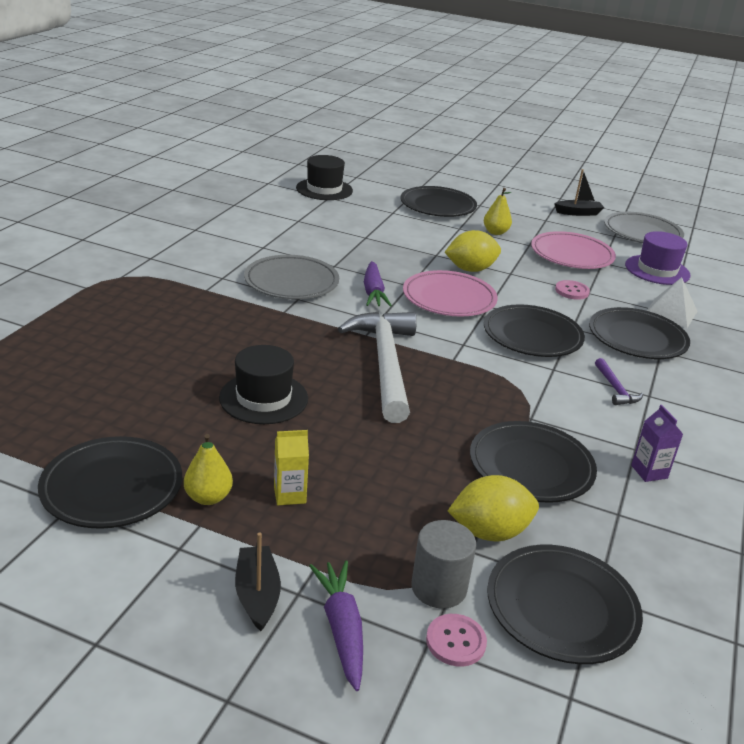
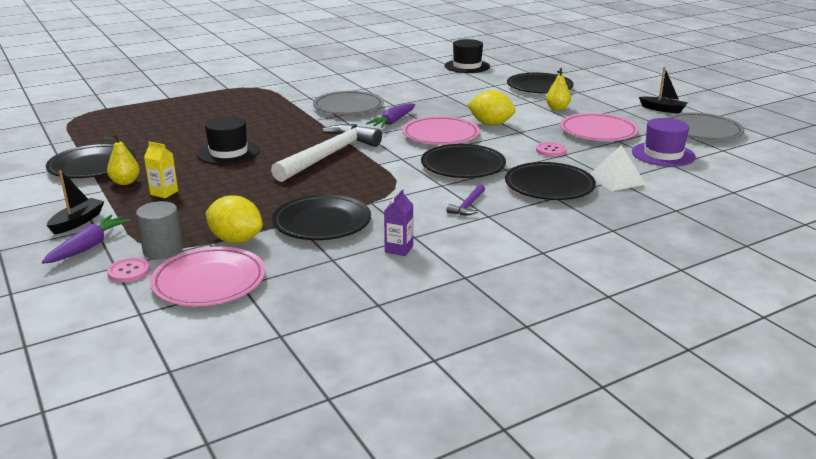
camera: 40 degrees right, 5 degrees down
black plate [487,545,643,664] -> pink plate [150,247,266,306]

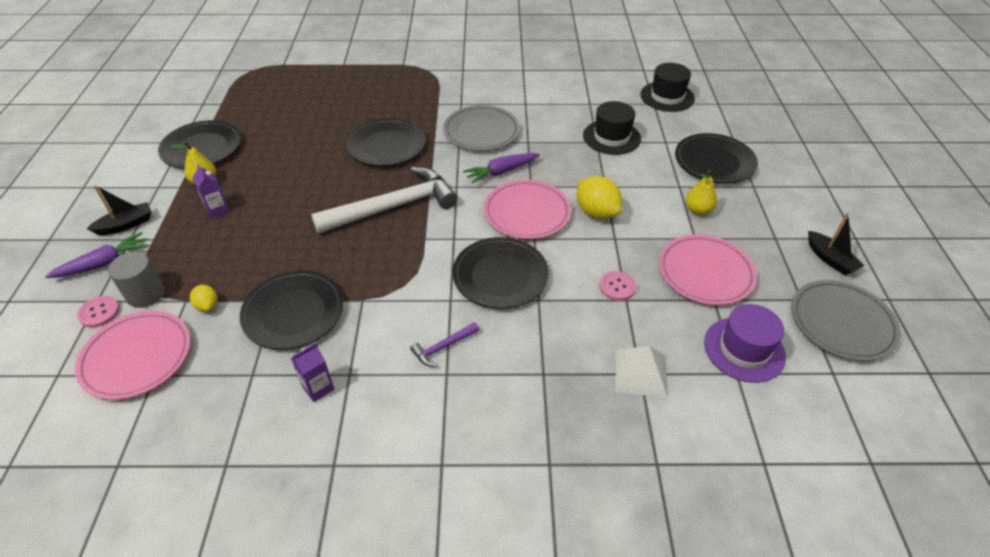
camera: 30 degrees right, 20 degrees up
yellow carton [144,141,178,198] -> purple carton [193,164,229,218]
black hat [197,116,260,165] -> black hat moved to [583,101,641,155]
yellow lemon [206,195,263,243] -> yellow lemon [190,285,217,312], size x0.54
black plate [505,162,596,200] -> black plate moved to [346,118,426,166]

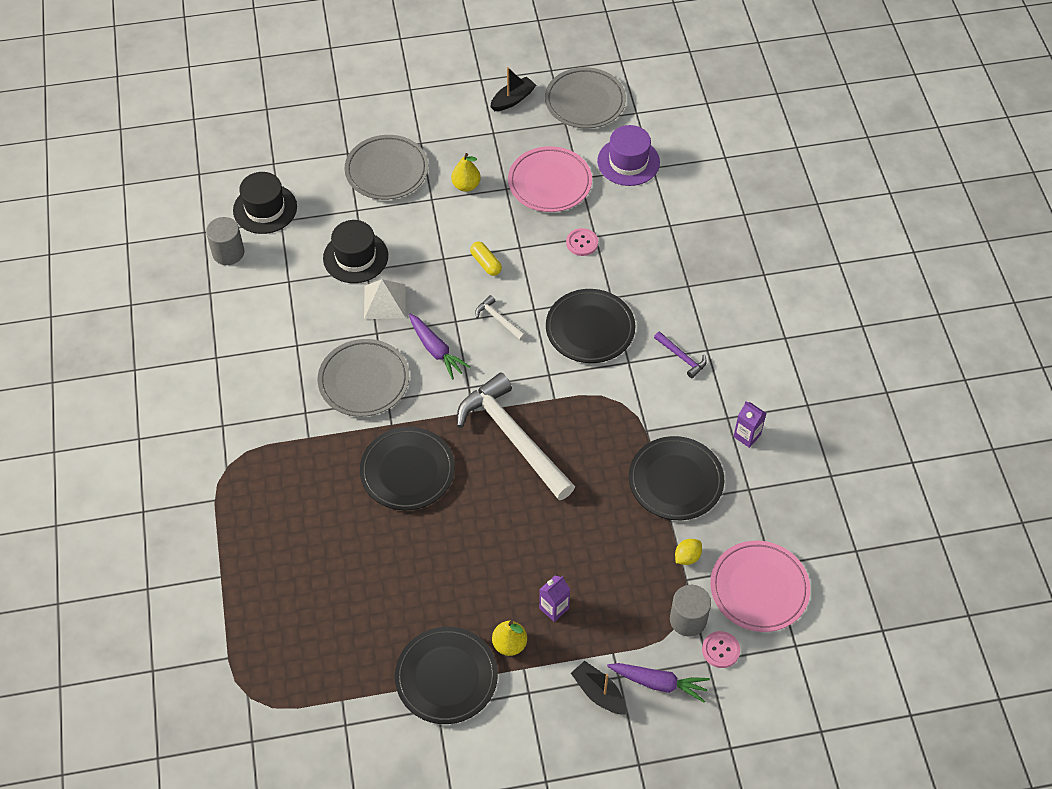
camera: 100 degrees left, 10 degrees up
purple carrot [45,232,149,278] -> purple carrot turned 150 degrees clockwise [607,663,710,703]
pink plate [484,180,571,239] -> white hammer [475,295,526,341]
yellow lemon [577,176,622,219] -> yellow capsule [470,242,502,276]
white pyramid [615,346,668,398] -> white pyramid moved to [364,279,406,319]
black plate [675,133,758,184] -> grey plate [345,135,428,200]
none -> grey cylinder [206,217,244,265]

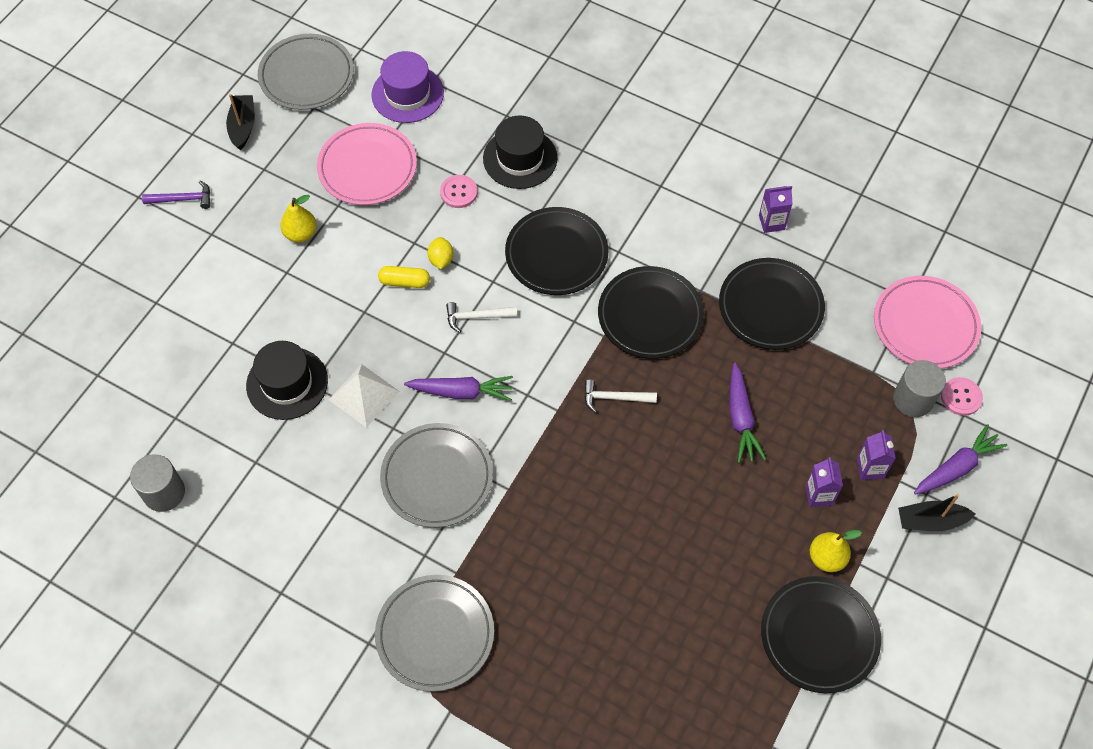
camera: 50 degrees left, 5 degrees up
black hat [233,172,297,234] -> black hat moved to [483,115,557,189]
grey plate [345,135,428,200] -> grey plate moved to [375,575,494,692]
black plate [360,427,455,510] -> black plate moved to [598,266,704,359]
white hammer [457,372,575,500] -> white hammer [584,379,657,413], size x0.42
purple hammer [654,331,707,378] -> purple hammer moved to [142,181,210,209]
yellow lemon [675,539,702,565] -> yellow lemon moved to [427,237,453,269]
none -> purple carrot [730,363,766,463]
none -> purple carton [857,430,896,480]

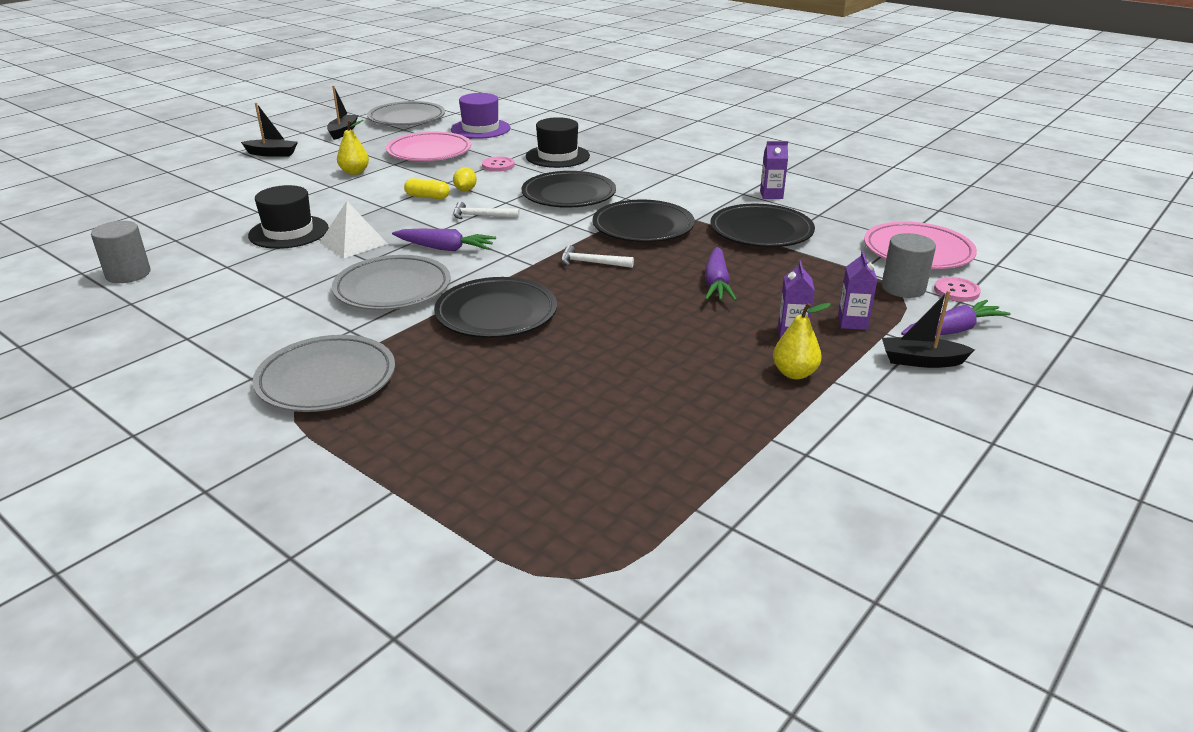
camera: 10 degrees right, 30 degrees down
purple hammer [142,181,210,209] -> black boat [241,103,298,157]
black plate [761,576,881,693] -> black plate moved to [434,277,557,338]

